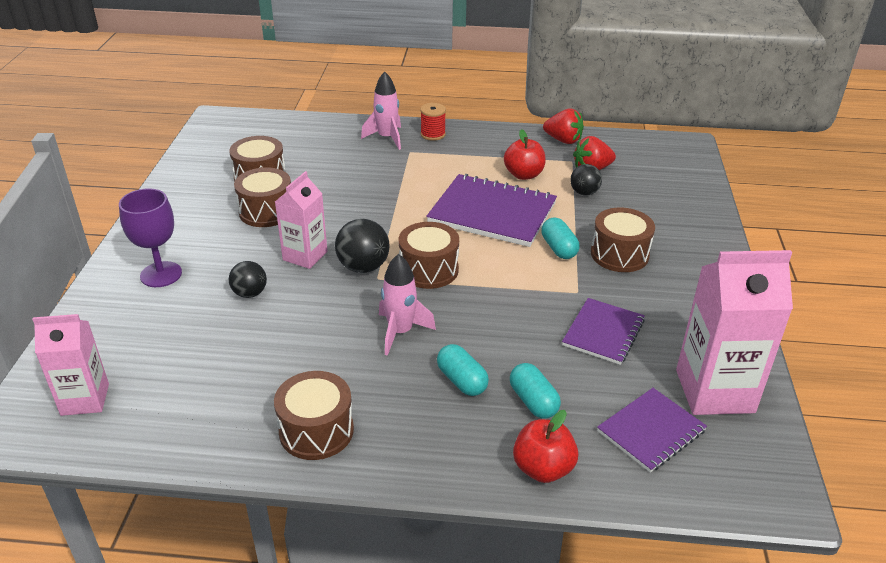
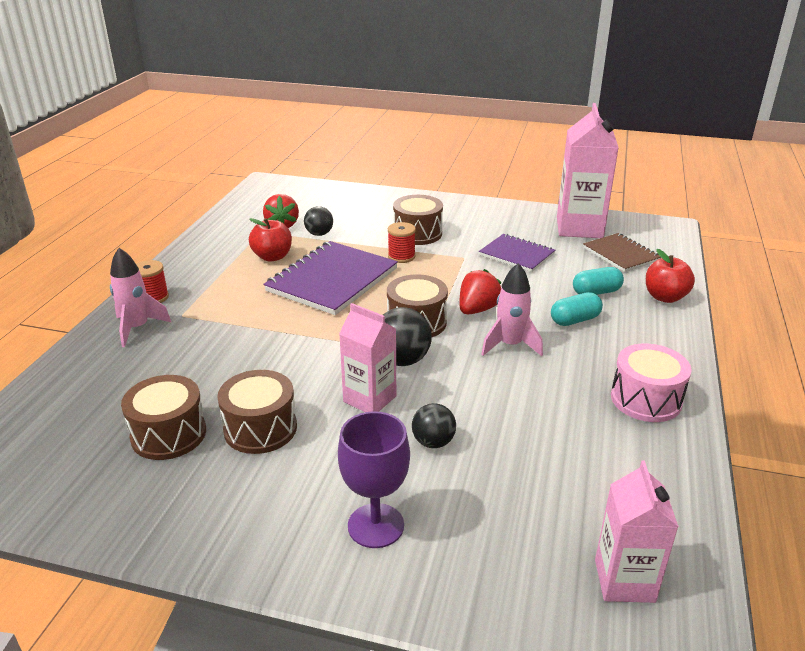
camera: 80 degrees left, 5 degrees down
brown drum [274,371,354,460] -> pink drum [611,344,692,422]
turquoise capsule [541,218,579,259] -> red spool [388,222,416,263]
red strawberry [543,109,584,144] -> red strawberry moved to [459,269,501,314]
purple notebook [597,388,707,473] -> brown notebook [583,233,661,272]

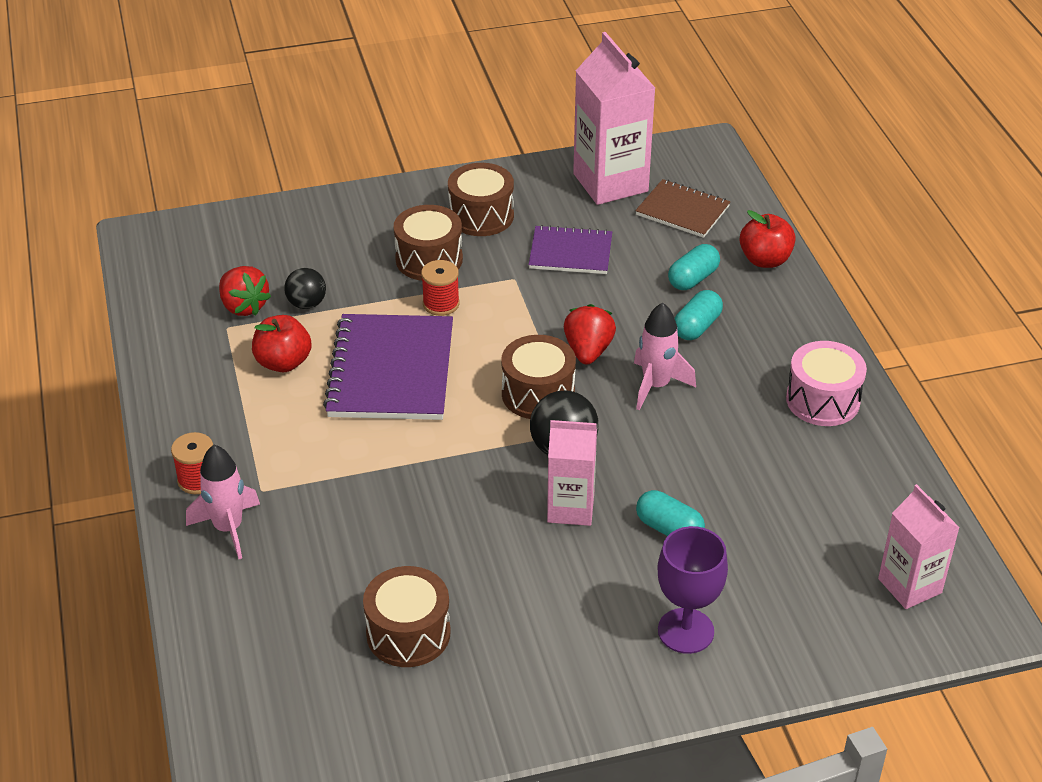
camera: 30 degrees left, 10 degrees up
brown drum [217,370,297,454] -> brown drum moved to [448,163,514,236]
black ball [412,403,456,448] -> turquoise capsule [636,490,705,536]

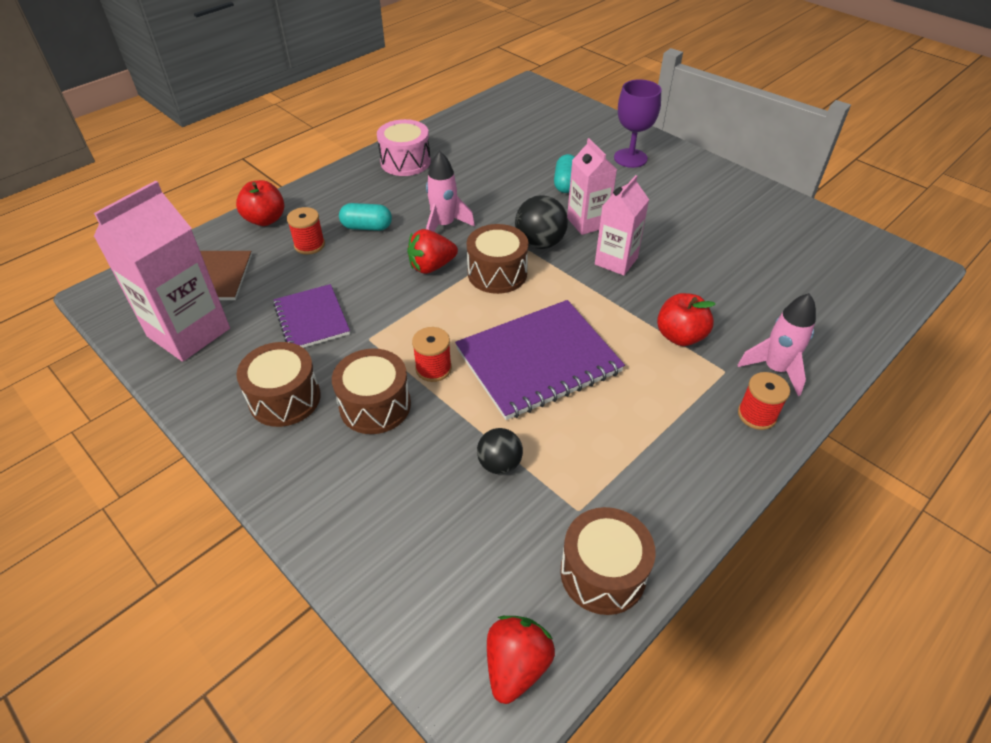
camera: 120 degrees left, 5 degrees up
red strawberry [219,266,271,316] -> red strawberry moved to [487,616,555,704]
red apple [252,315,312,372] -> red apple moved to [657,293,716,346]
brown drum [363,566,451,667] -> brown drum moved to [560,507,656,615]
turquoise capsule [668,244,720,290] -> red spool [287,207,325,255]
pink carton [878,484,960,609] -> pink carton moved to [595,175,649,276]

